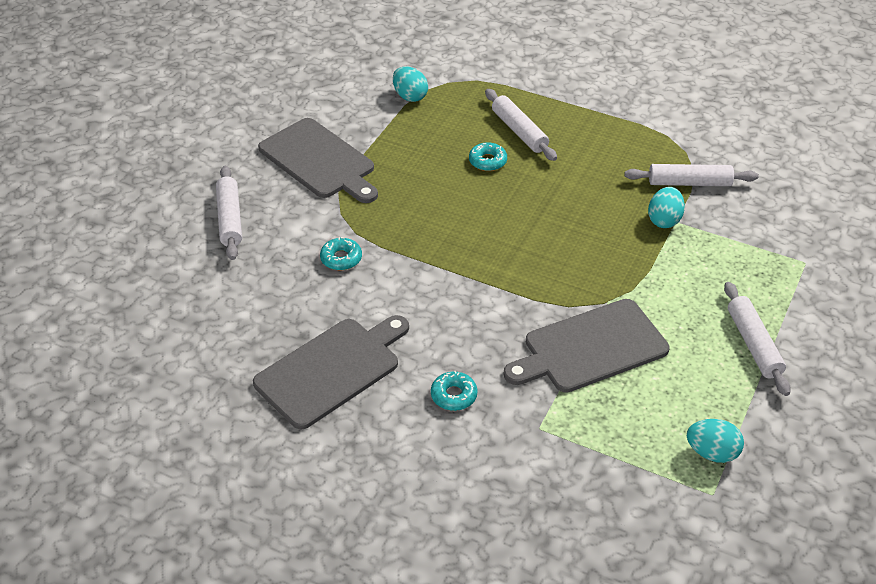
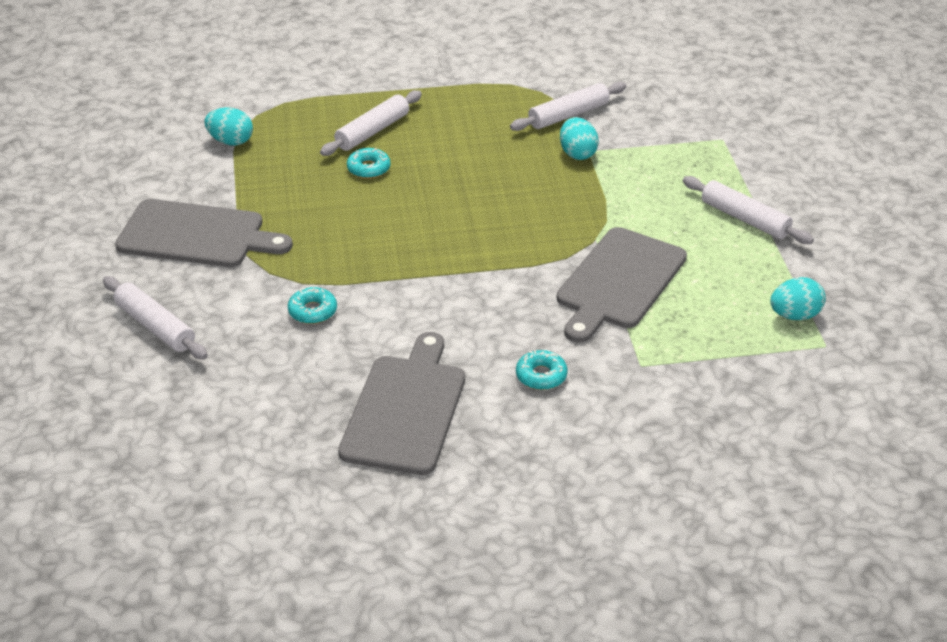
camera: 35 degrees left, 5 degrees down
white rolling pin [485,89,557,161] -> white rolling pin turned 75 degrees counterclockwise [320,90,422,156]

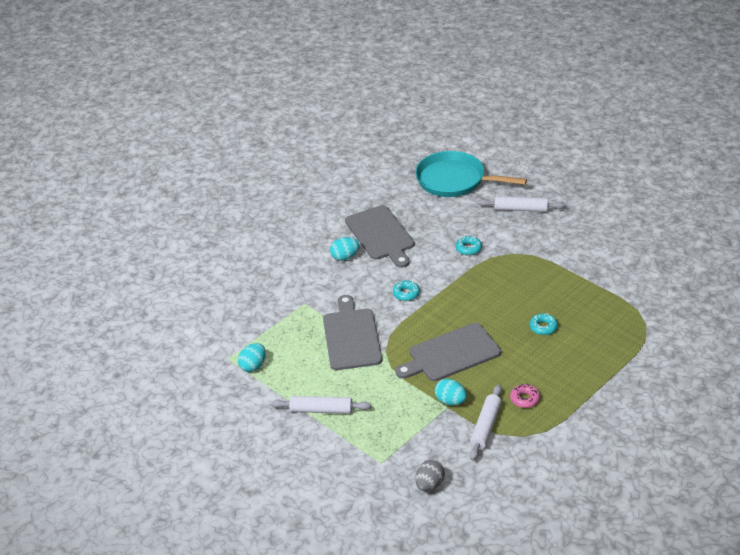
camera: 145 degrees right, 0 degrees up
grey cutting board [115,199,293,267] -> grey cutting board moved to [395,323,501,381]
turquoise egg [204,107,253,146] -> turquoise egg moved to [330,237,360,261]
white rolling pin [320,90,422,156] -> none
turquoise donut [516,350,568,390] -> turquoise donut moved to [393,280,420,301]
none -> turquoise pan [415,151,527,197]
none -> grey egg [415,460,445,491]
none -> pink donut [510,383,540,408]

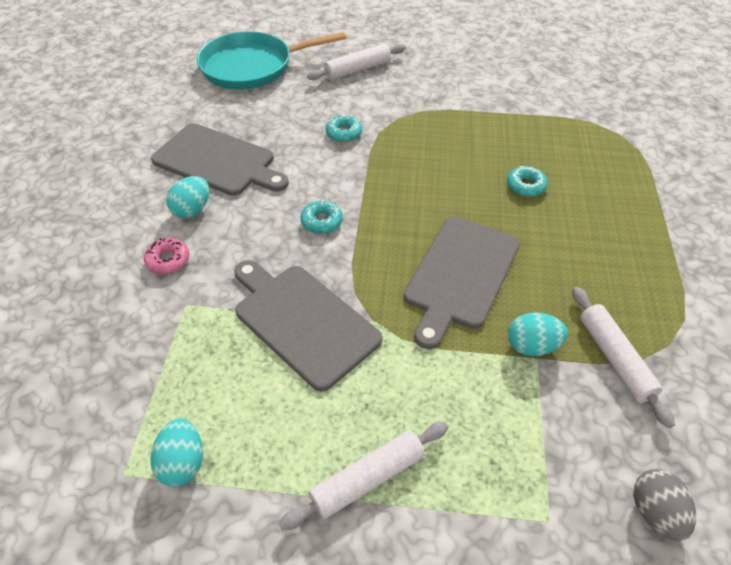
camera: 40 degrees left, 10 degrees up
pink donut [510,383,540,408] -> pink donut moved to [144,238,189,274]

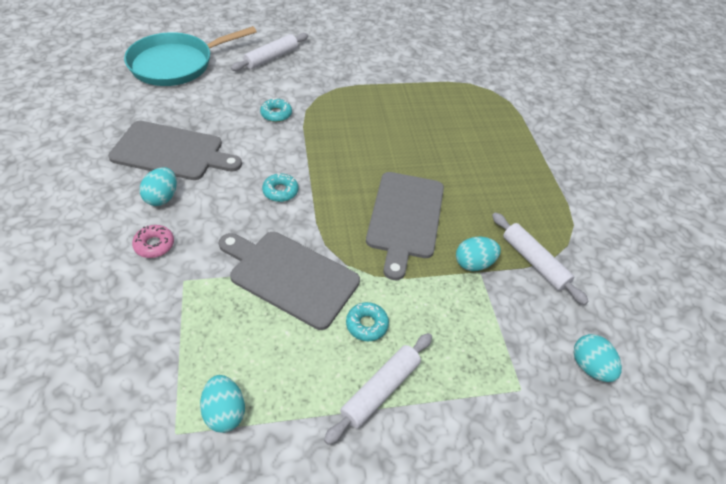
camera: 20 degrees left, 0 degrees up
turquoise donut [507,166,548,197] -> turquoise donut moved to [346,302,389,341]
grey egg [634,469,696,541] -> turquoise egg [574,334,622,382]

